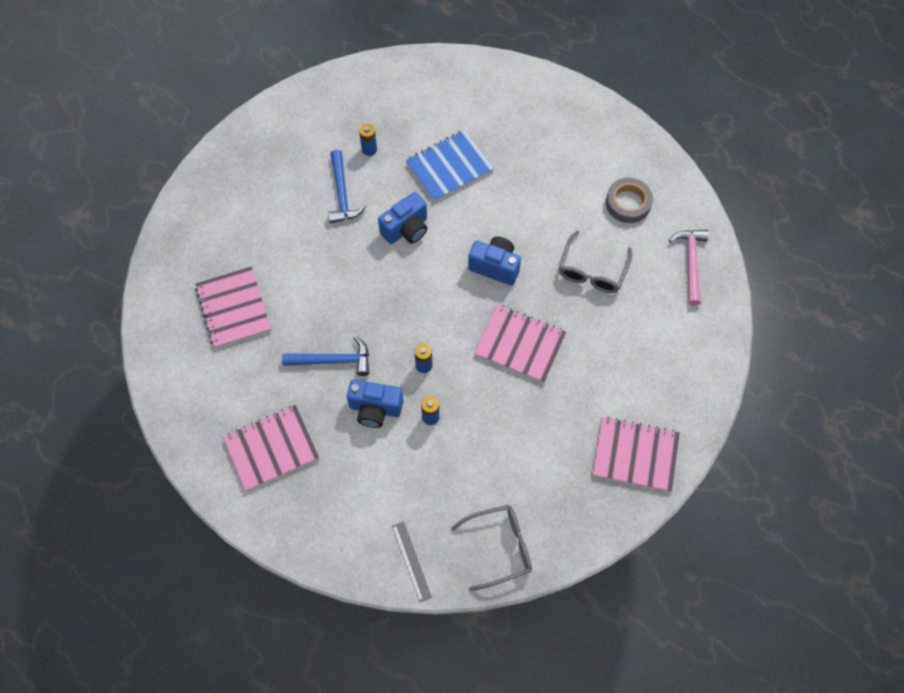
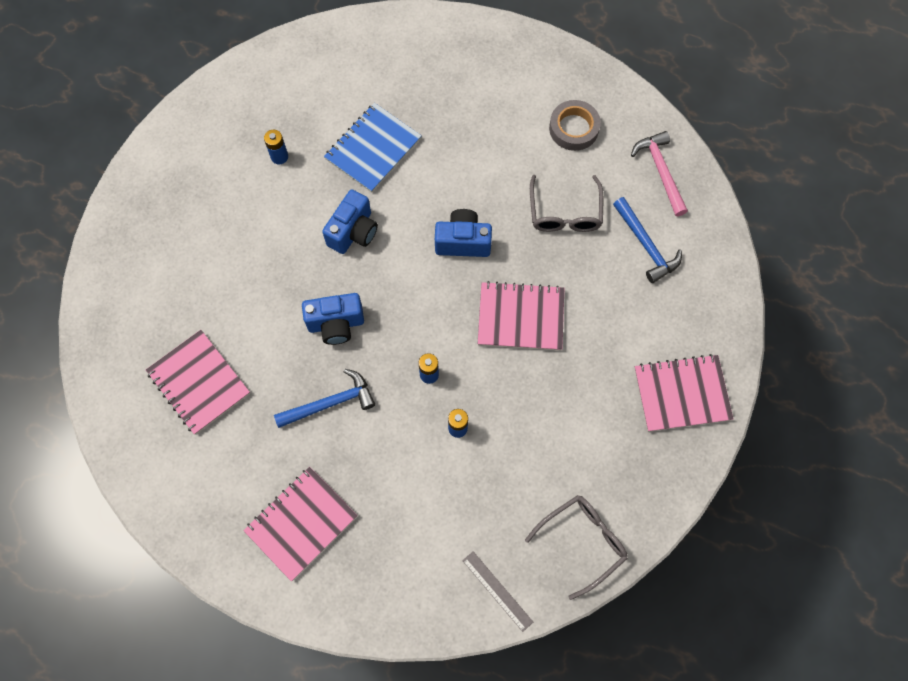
camera: 20 degrees left, 5 degrees up
blue hammer [328,150,366,224] -> blue hammer moved to [613,197,682,283]
blue camera [347,379,403,428] -> blue camera moved to [302,293,364,345]

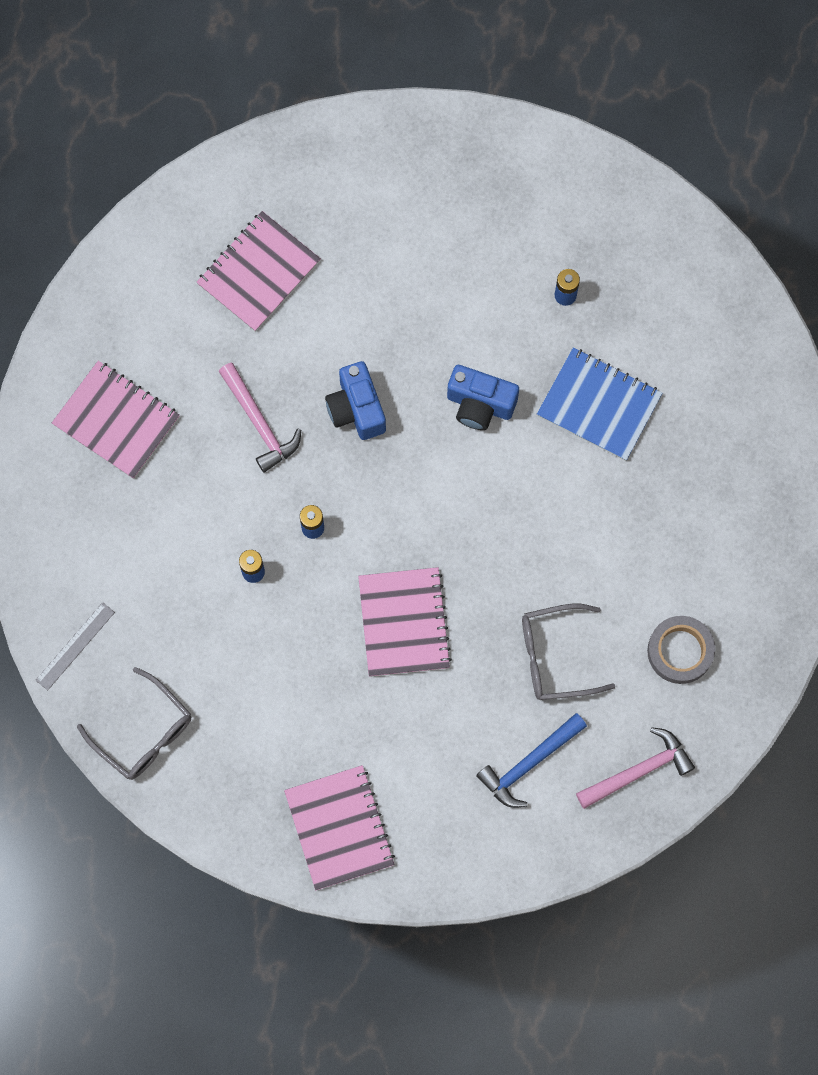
camera: 80 degrees right, 5 degrees up
blue hammer [274,369,375,428] -> pink hammer [218,363,301,473]
blue camera [435,209,492,257] -> none

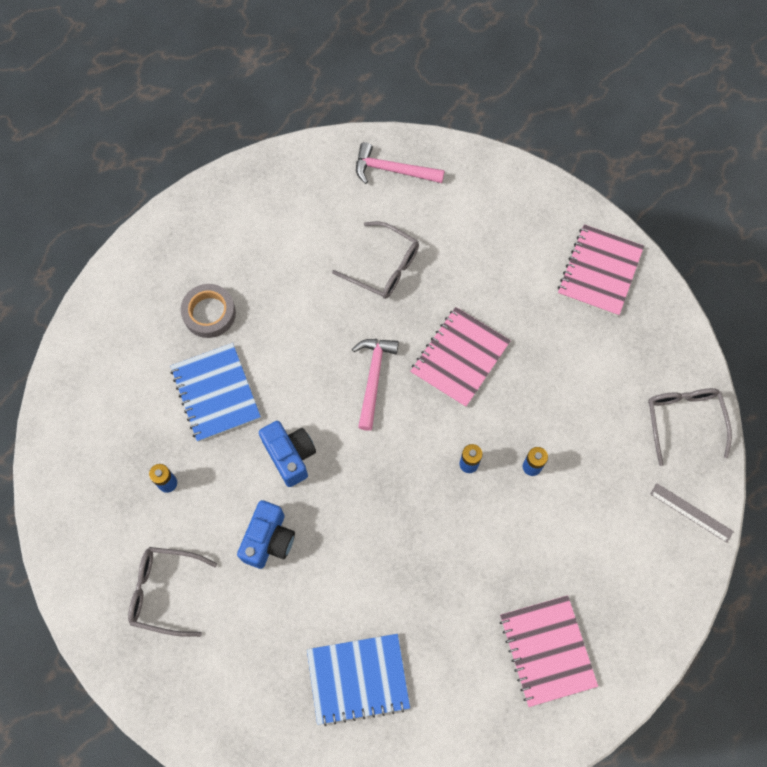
camera: 140 degrees left, 5 degrees down
grey ruler [35,602,115,690] -> grey ruler turned 45 degrees clockwise [650,483,734,543]
pink notebook [196,211,321,332] -> blue notebook [307,634,410,726]
pink hammer [218,363,301,473] -> pink hammer moved to [352,339,399,431]
blue camera [325,361,386,440] -> blue camera moved to [237,500,295,569]
blue hammer [476,713,587,808] -> none
grey tape [647,616,715,684] -> grey tape moved to [181,284,236,338]
none -> grey glasses [128,547,218,637]

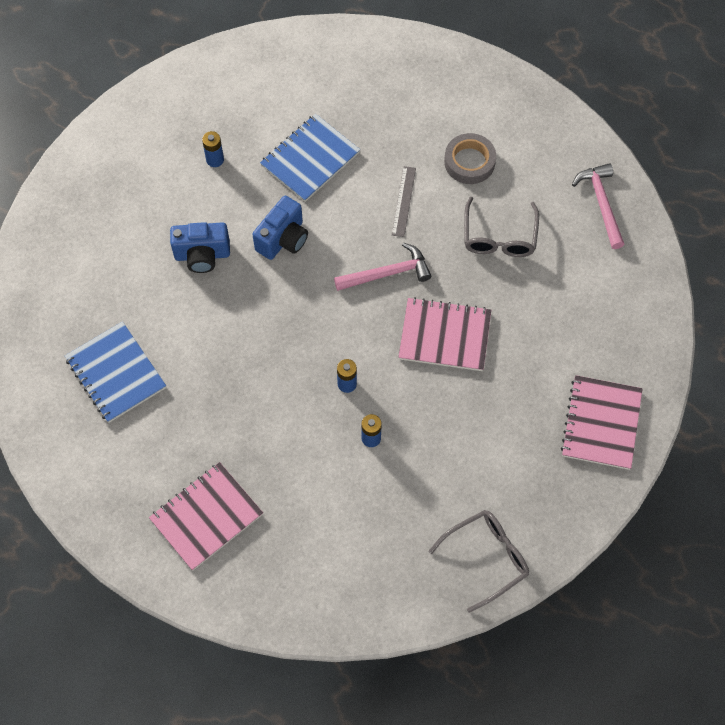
camera: 65 degrees right, 5 degrees down
grey glasses [128,547,218,637] -> none
grey tape [181,284,236,338] -> grey tape moved to [444,133,496,184]
pink notebook [558,224,644,316] -> pink notebook turned 75 degrees counterclockwise [561,375,643,470]
grey ruler [650,483,734,543] -> grey ruler moved to [392,166,416,237]

